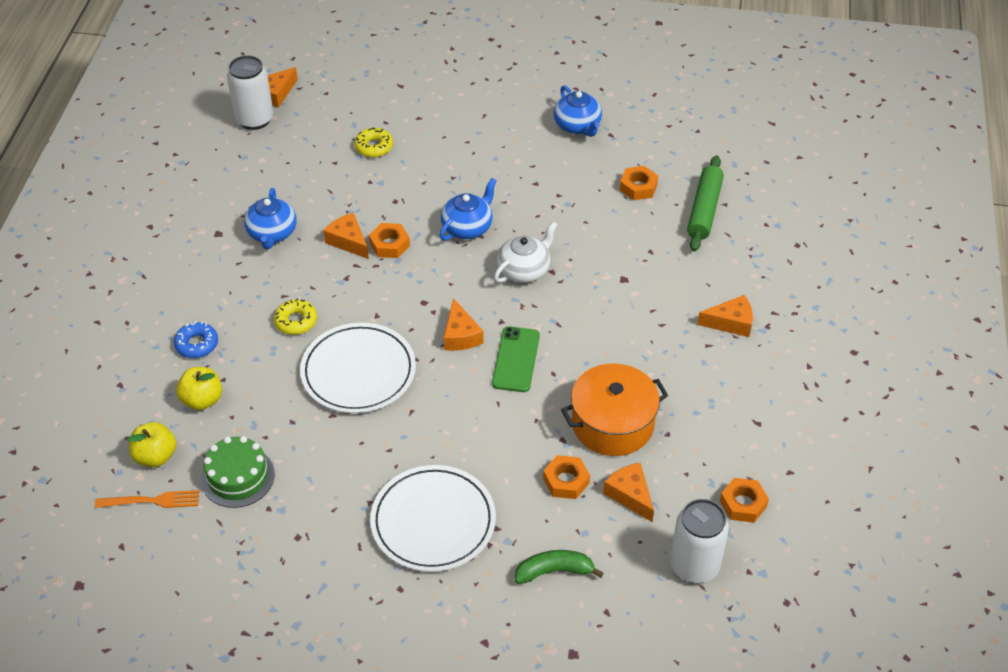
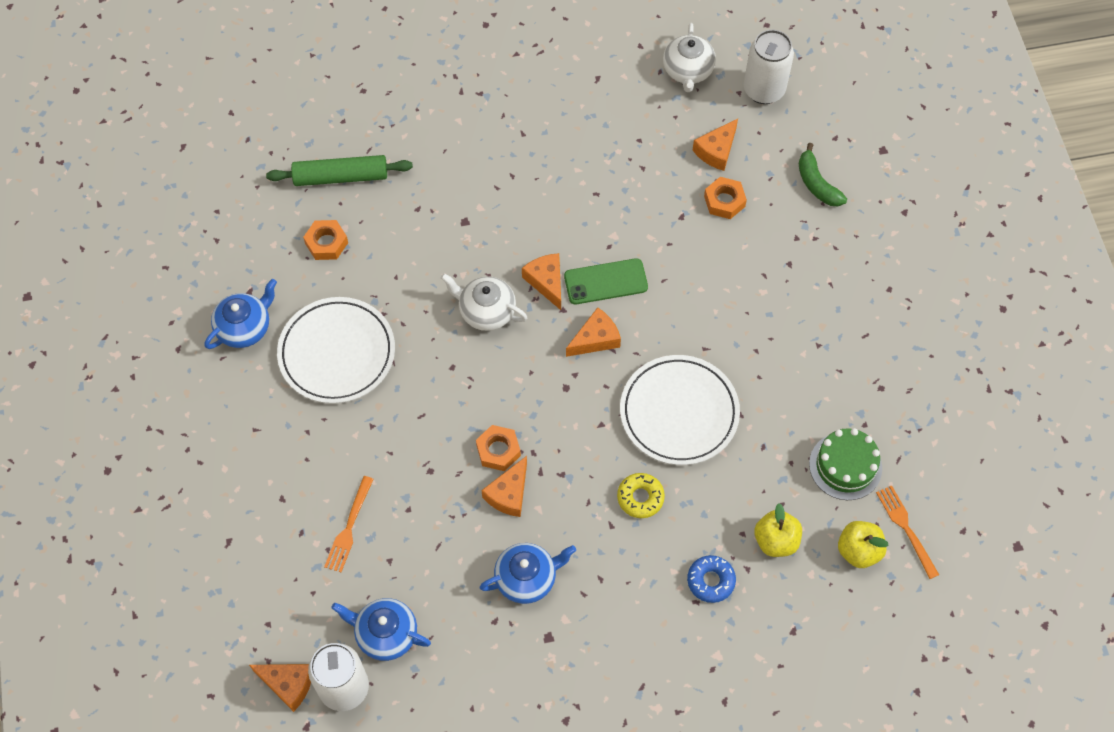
camera: 110 degrees left, 15 degrees up
yellow donut [354,127,393,157] -> orange fork [324,476,374,572]
white plate [370,465,496,572] -> white plate moved to [277,297,395,404]
blue teapot [440,178,497,241] -> blue teapot moved to [332,598,431,661]
orange pot [561,363,668,456] -> none
orange cheese [697,295,753,337] -> orange cheese moved to [522,253,561,310]
orange nut [720,478,769,523] -> white teapot [663,23,716,92]

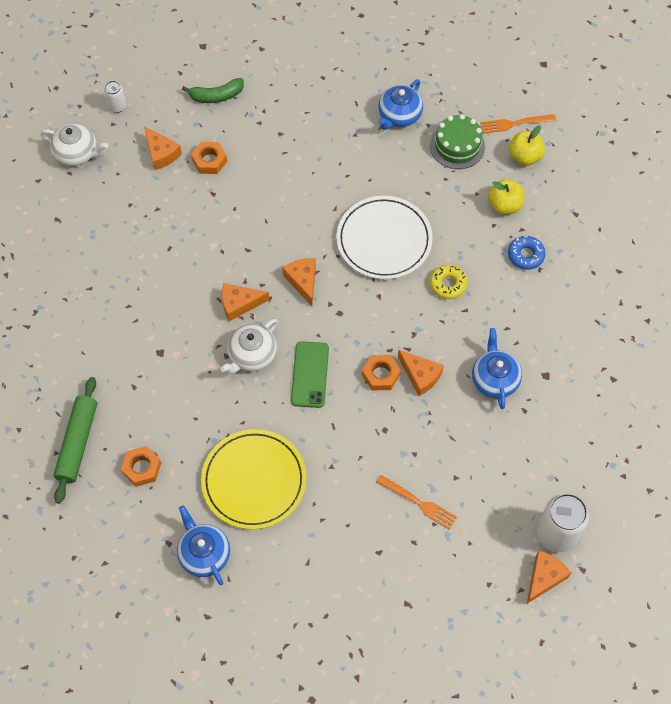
camera: 75 degrees left, 0 degrees up
white plate [277,297,395,404] -> yellow plate [201,429,306,530]
blue teapot [332,598,431,661] -> blue teapot moved to [378,79,423,130]
green phone [564,258,648,304] -> green phone moved to [291,341,329,408]
white can [744,29,794,104] -> white can [104,81,126,113], size x0.51

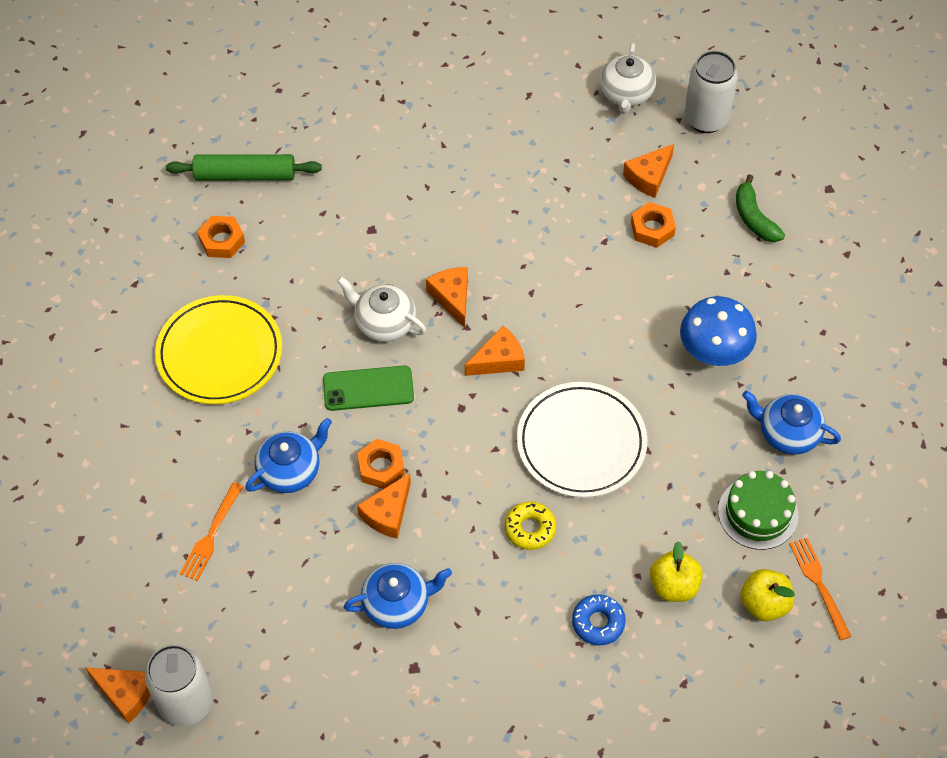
camera: 80 degrees right, 5 degrees down
white can [104,81,126,113] -> white can [684,51,738,133], size x1.96
blue teapot [177,505,230,585] -> blue teapot moved to [245,418,332,493]
none -> blue mushroom [680,296,757,367]

